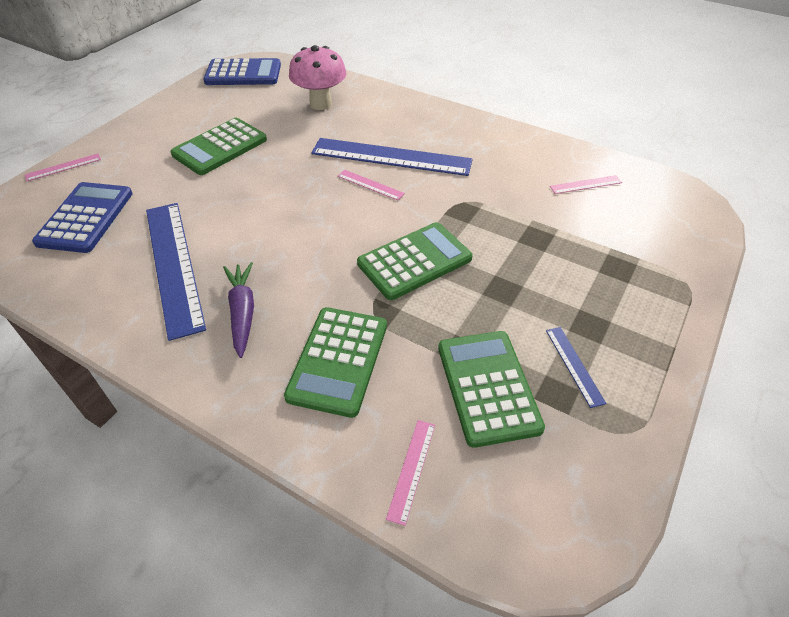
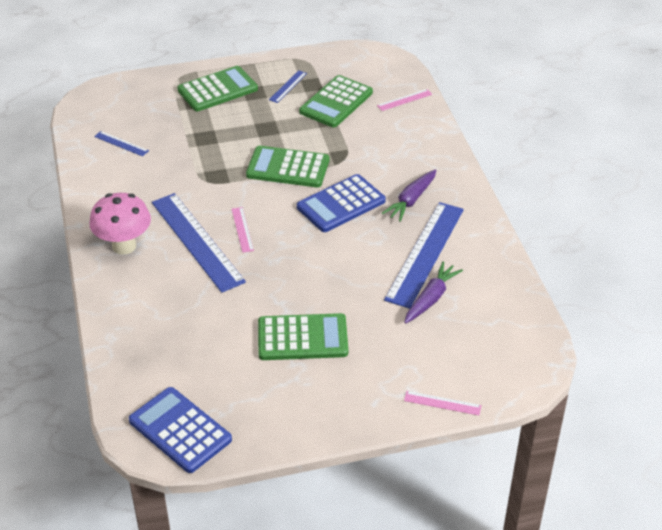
camera: 135 degrees left, 5 degrees down
blue calculator [32,182,133,253] -> blue calculator moved to [297,174,386,232]
green calculator [284,307,387,418] -> green calculator moved to [177,66,258,111]
pink mushroom [289,45,346,110] -> pink mushroom moved to [89,193,151,255]
pink ruler [550,175,622,194] -> blue ruler [94,131,149,156]
none -> purple carrot [404,261,463,323]

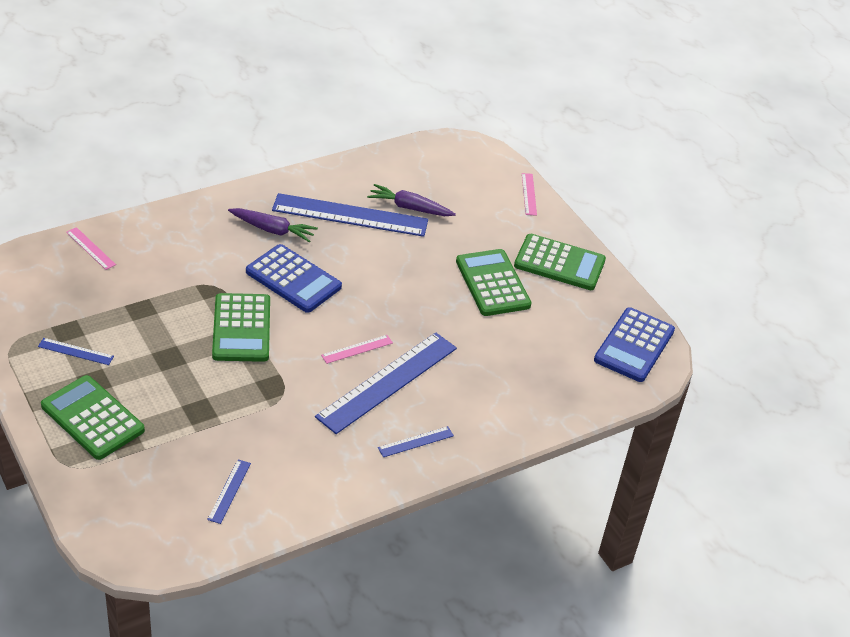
camera: 110 degrees left, 0 degrees up
pink mushroom [89,193,151,255] -> blue ruler [378,426,454,457]
green calculator [299,75,373,127] -> green calculator moved to [514,234,606,290]

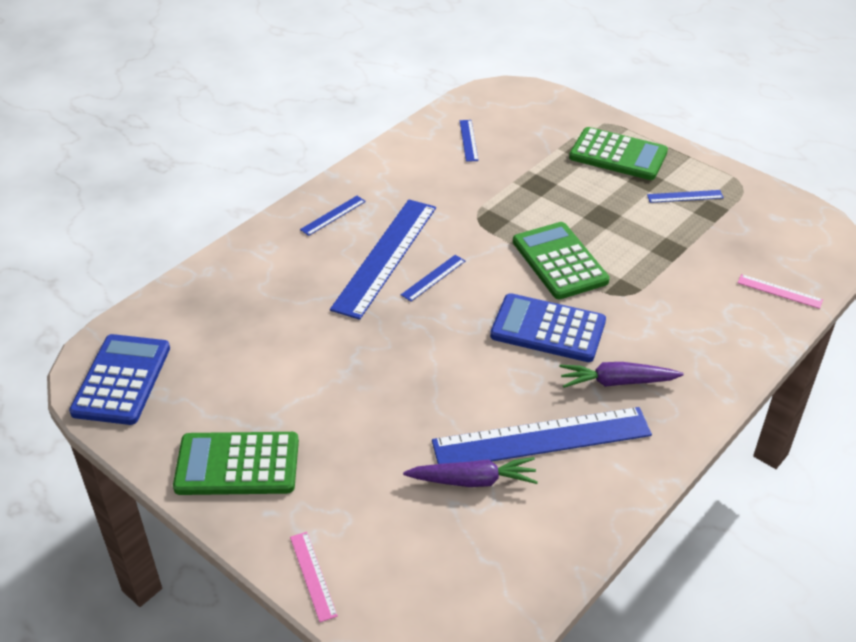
camera: 165 degrees right, 0 degrees up
pink ruler [321,335,393,364] -> blue ruler [401,255,465,301]
green calculator [456,249,531,316] -> none

